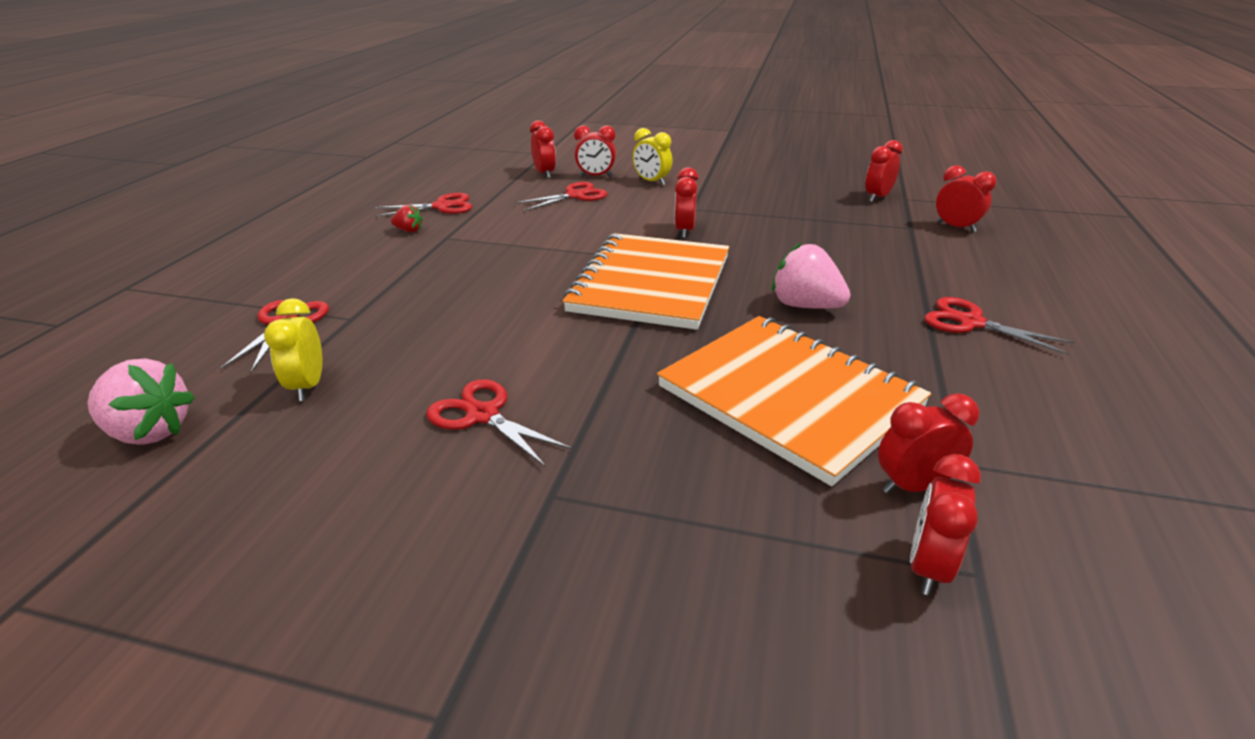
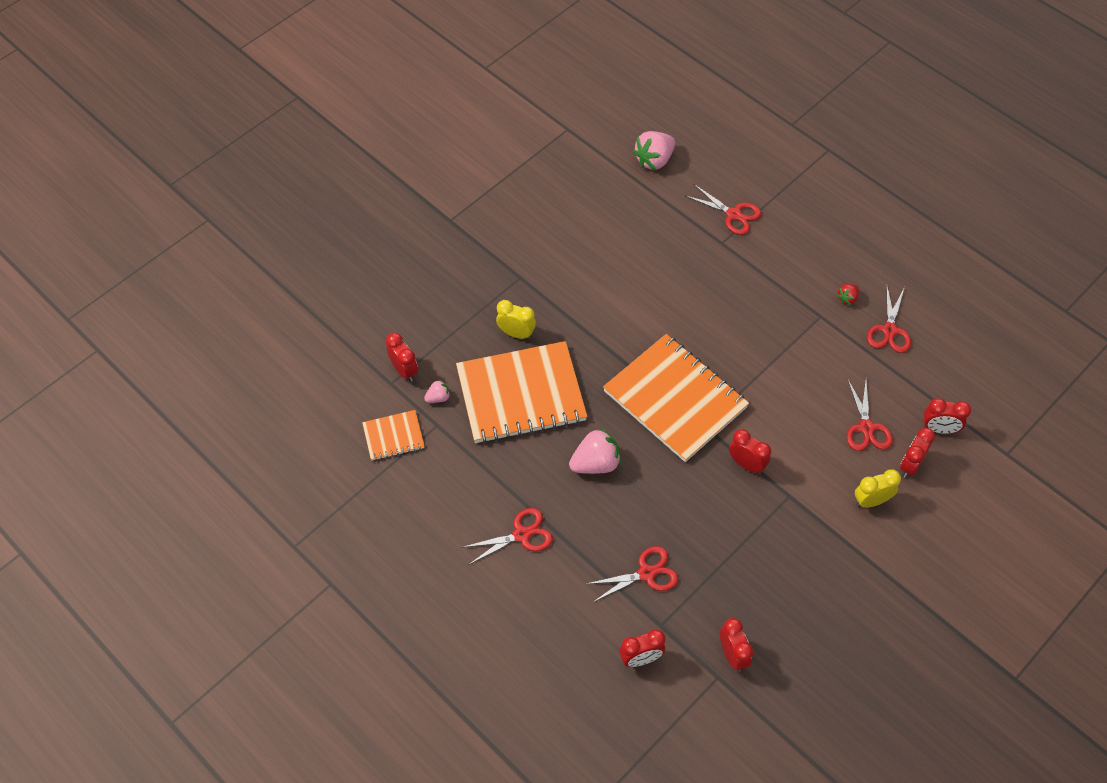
camera: 120 degrees right, 25 degrees up
yellow clock [264,298,322,401] -> yellow clock moved to [496,300,536,339]
red scissors [427,379,573,467] -> red scissors moved to [586,546,678,602]
red clock [878,393,979,494] -> pink strawberry [424,380,450,403]
none -> orange notebook [362,410,424,461]

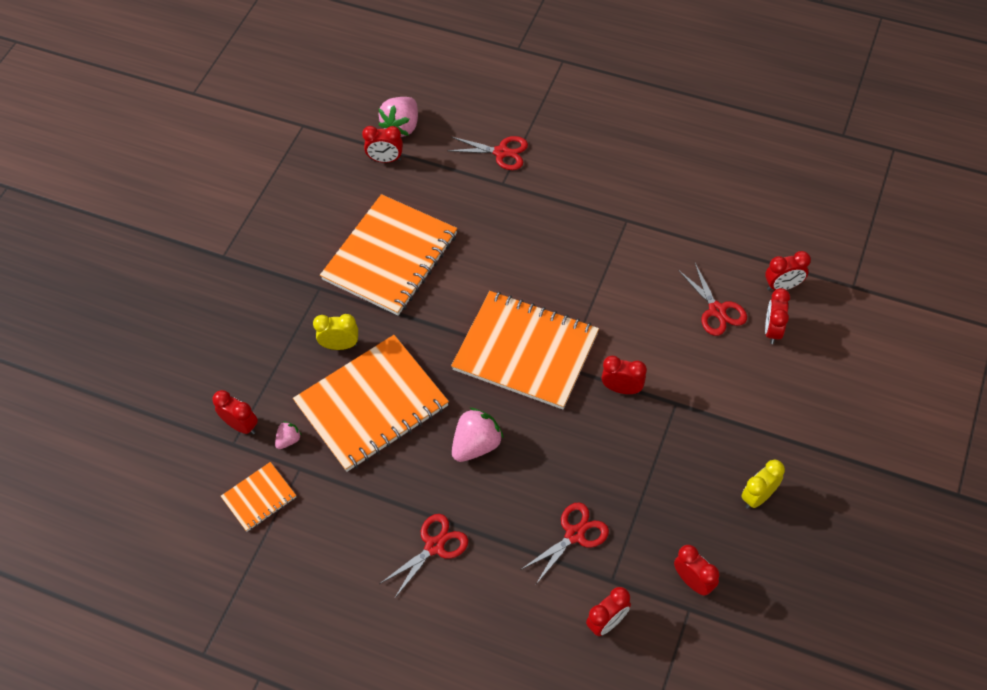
camera: 20 degrees left, 0 degrees up
red strawberry [837,284,859,305] -> none
yellow clock [855,469,901,508] -> yellow clock moved to [741,459,785,509]
red scissors [867,287,911,353] -> none
none -> orange notebook [320,194,457,315]
none -> red clock [362,126,403,163]

